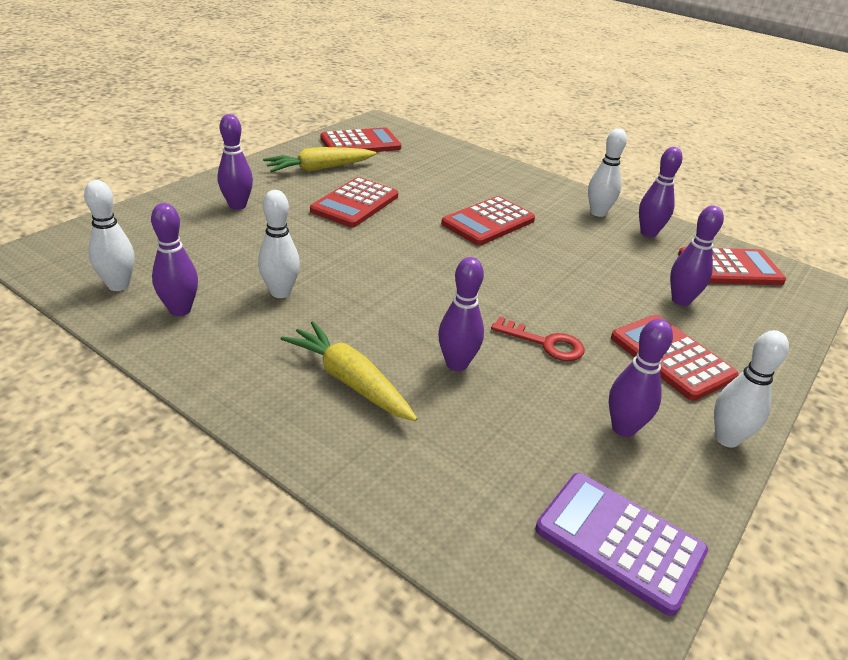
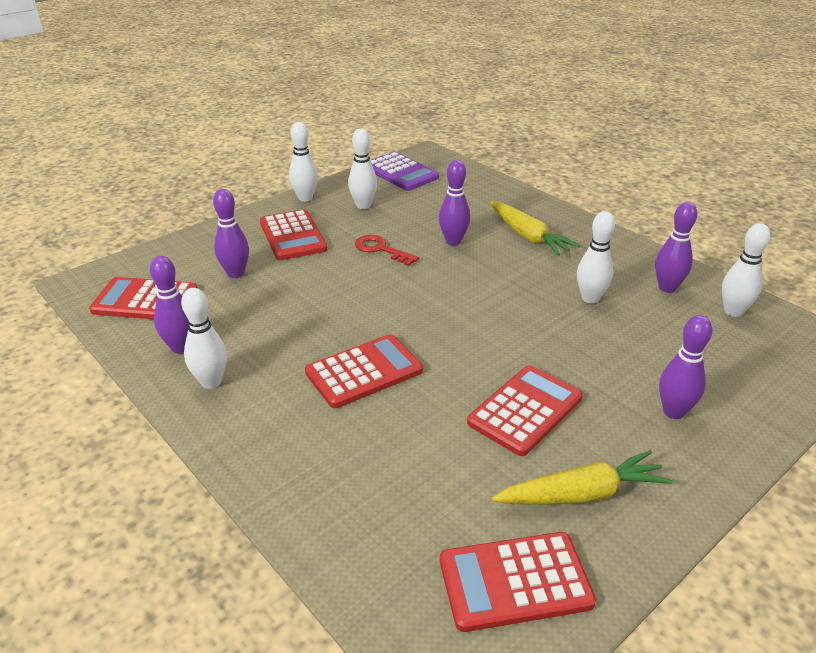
camera: 165 degrees left, 0 degrees up
purple bowling pin [609,319,673,437] -> white bowling pin [348,129,377,209]

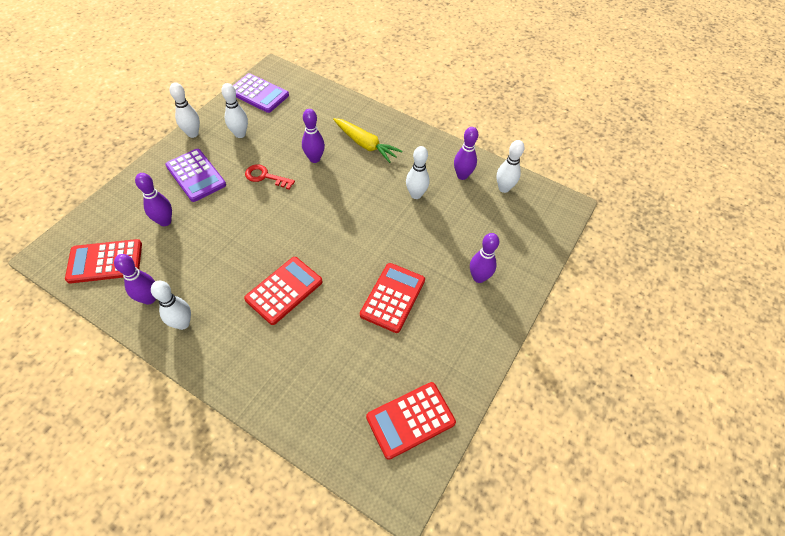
camera: 20 degrees left, 20 degrees up
red calculator [260,209,327,260] -> purple calculator [165,149,226,202]
yellow carrot [492,450,673,505] -> none

